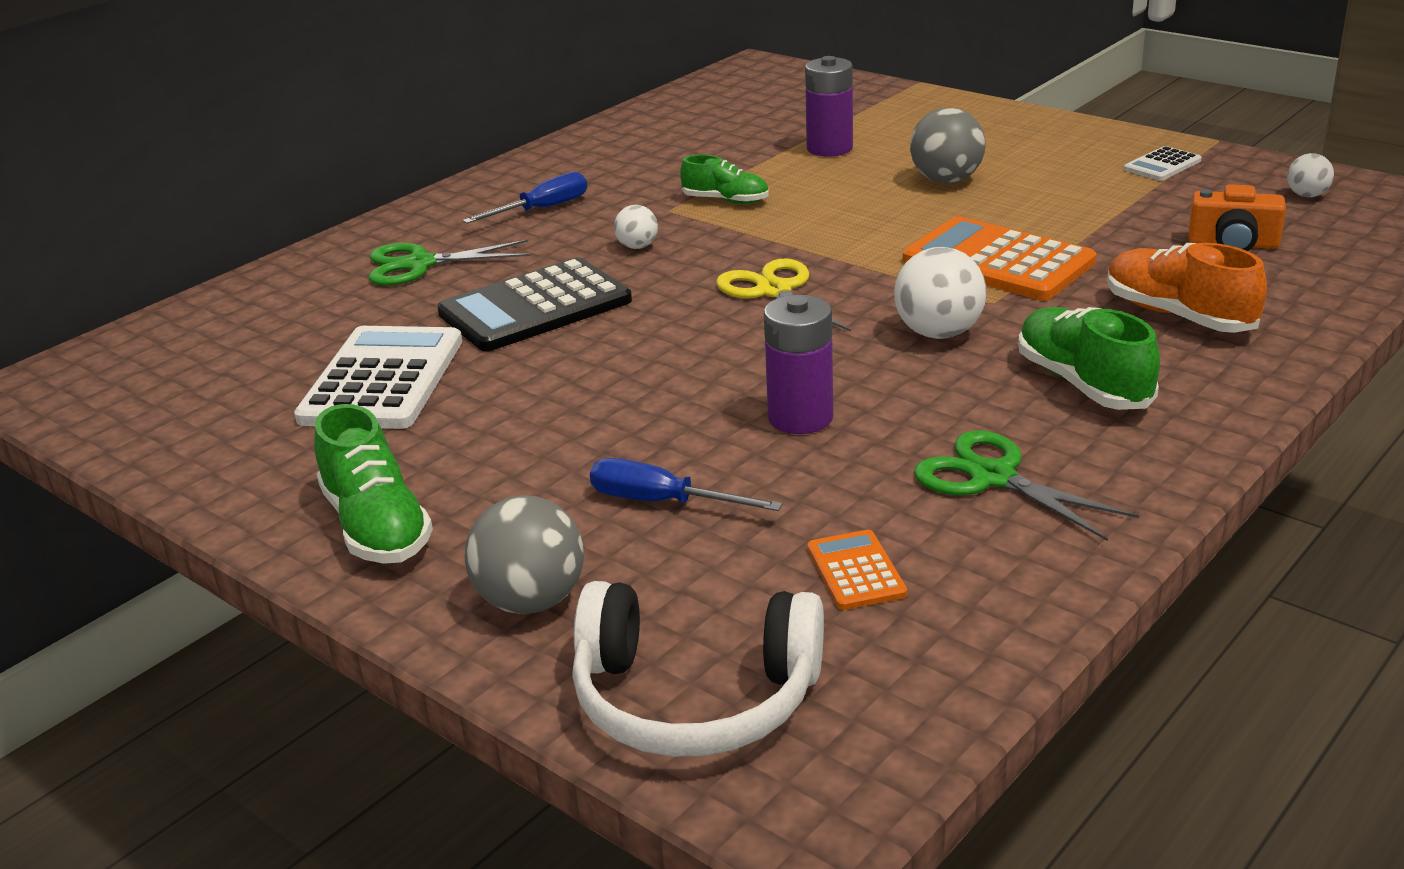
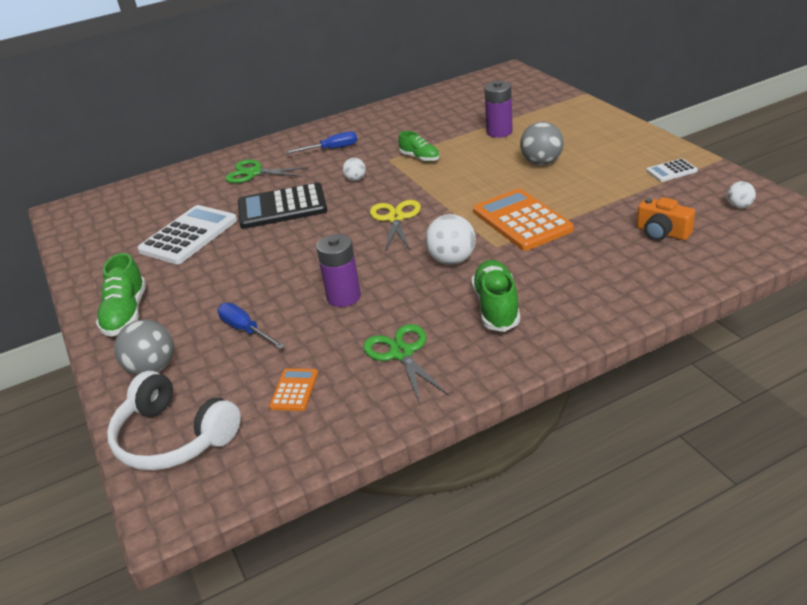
camera: 25 degrees right, 5 degrees up
orange shoe [1107,243,1267,333] -> none

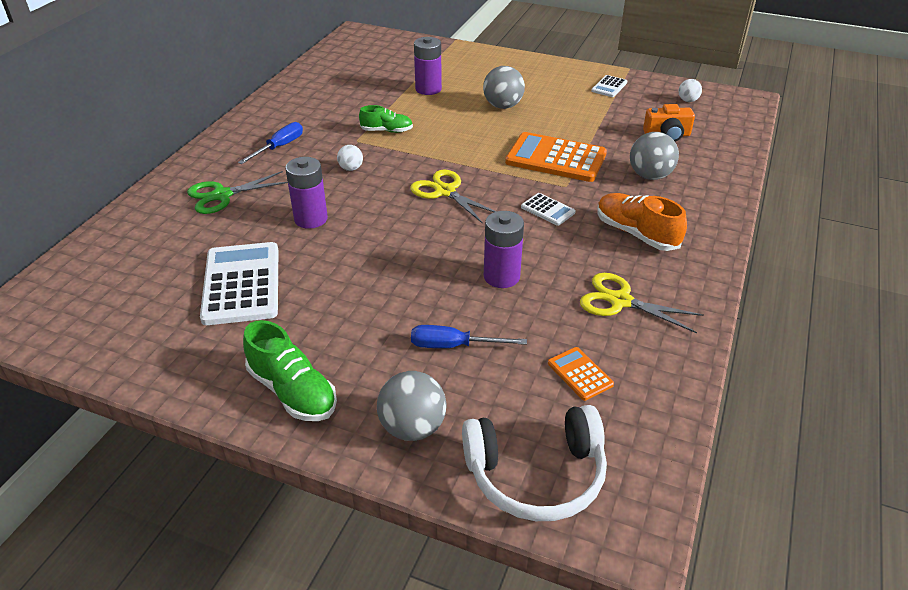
camera: 45 degrees left, 5 degrees up
black calculator [238,182,327,229] -> purple battery [285,157,328,229]
green scissors [363,324,449,404] -> yellow scissors [580,273,704,333]
white ball [425,214,476,265] -> white calculator [521,193,576,226]
green shoe [471,260,520,332] -> orange shoe [597,193,687,251]
none -> grey ball [630,132,679,180]

